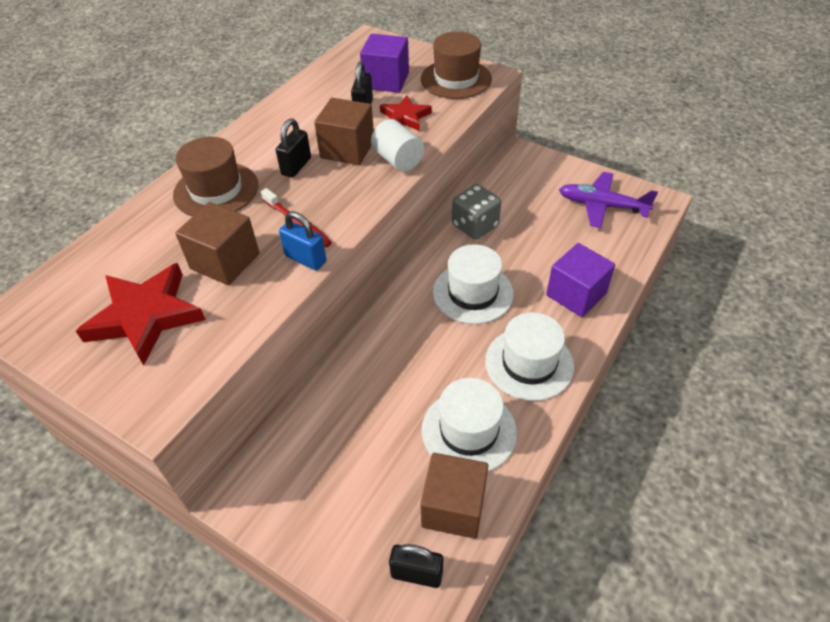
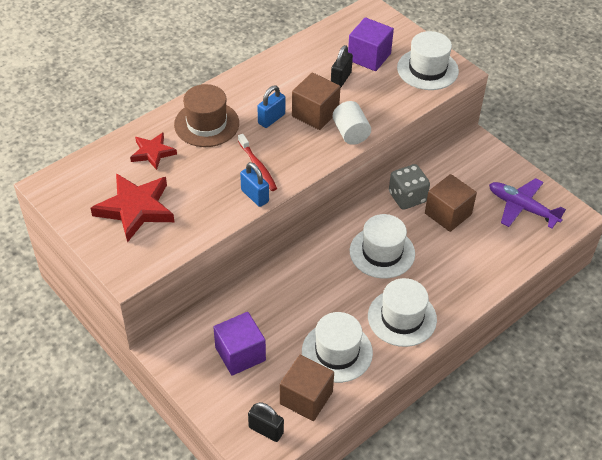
camera: 15 degrees right, 0 degrees up
brown cube [175,202,260,285] -> brown cube moved to [425,174,477,232]
black padlock [276,118,311,178] -> blue padlock [257,86,285,128]
red star [380,95,432,131] -> red star moved to [130,132,177,170]
brown hat [421,32,492,99] -> white hat [397,31,459,90]
purple cube [546,243,615,317] -> purple cube moved to [213,312,266,376]

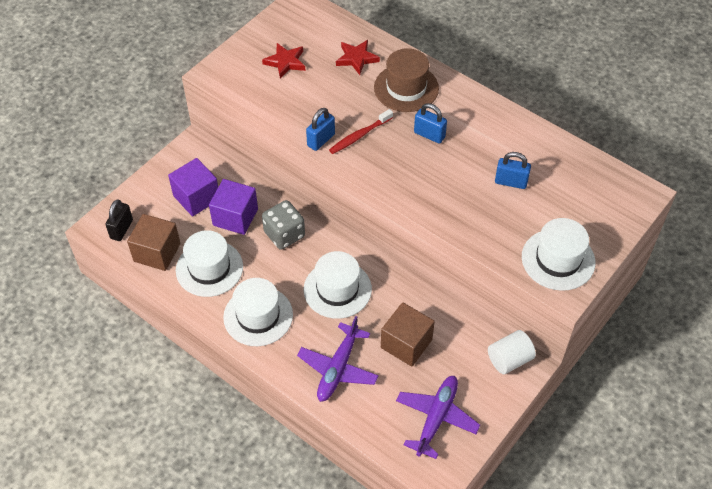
camera: 80 degrees right, 5 degrees up
red star [90,173,174,243] -> red star [262,43,306,79], size x0.59
brown cube [292,72,341,130] -> none
black padlock [331,45,353,87] -> blue padlock [495,152,531,189]
white cylinder [333,101,371,145] -> white cylinder moved to [488,330,536,374]
purple cube [348,17,394,71] -> purple cube moved to [209,179,258,235]
grey dice [389,164,430,210] -> grey dice moved to [262,200,305,250]
none -> purple plane [297,316,379,402]

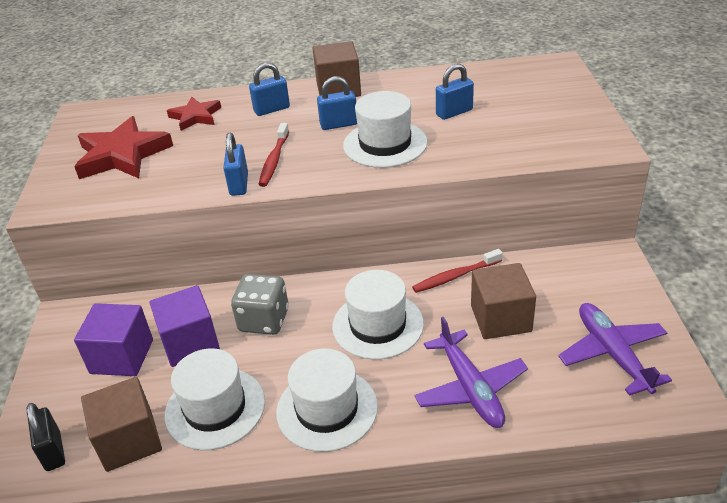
camera: 40 degrees left, 15 degrees down
red star [262,43,306,79] -> red star [74,116,173,179], size x1.70
brown hat [374,48,439,112] -> blue padlock [249,62,290,116]
white cylinder [488,330,536,374] -> none
white hat [522,218,595,291] -> white hat moved to [343,91,428,168]
none -> brown cube [313,41,361,97]
none -> red toothbrush [412,249,503,293]

